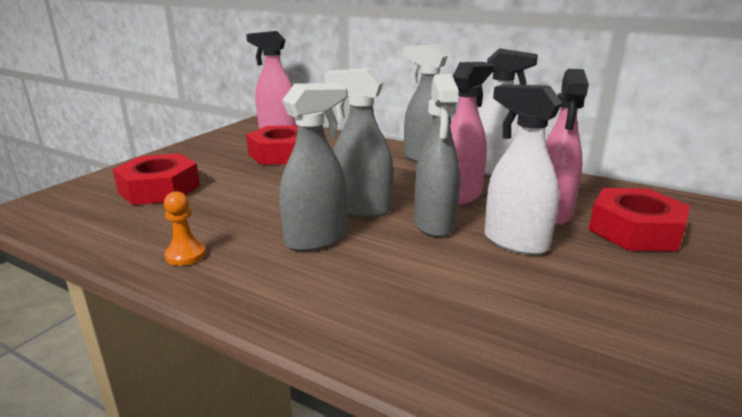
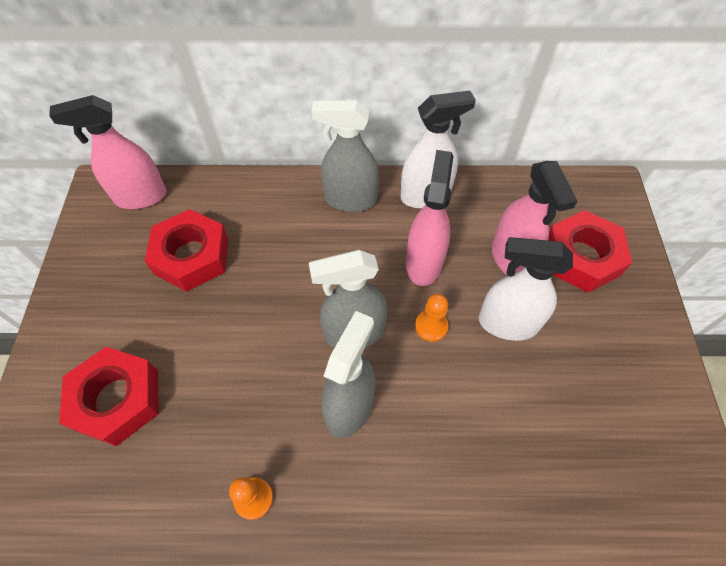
camera: 30 degrees left, 35 degrees up
grey spray bottle [414,74,460,237] -> orange pawn [415,294,449,342]

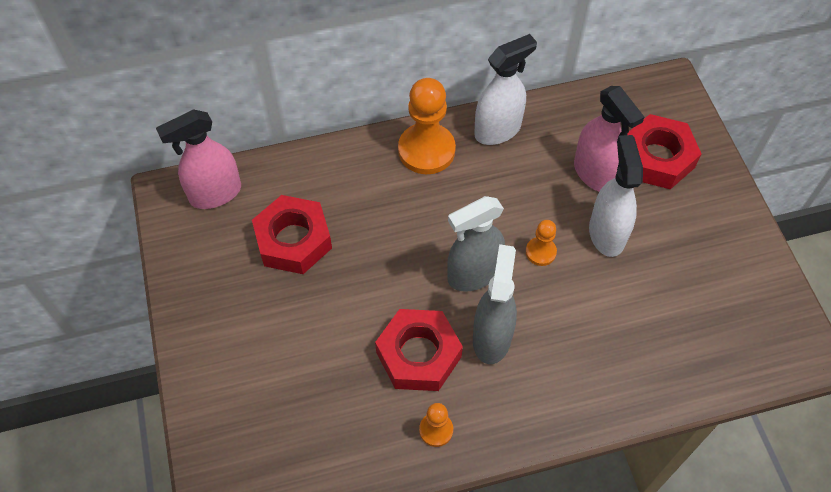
camera: 15 degrees left, 0 degrees up
red nut [59,347,159,446] -> red nut moved to [375,309,463,391]
grey spray bottle [312,100,379,212] -> orange pawn [398,78,456,174]
pink spray bottle [406,150,453,286] -> none
white spray bottle [479,237,573,341] -> white spray bottle turned 90 degrees clockwise [589,135,643,257]

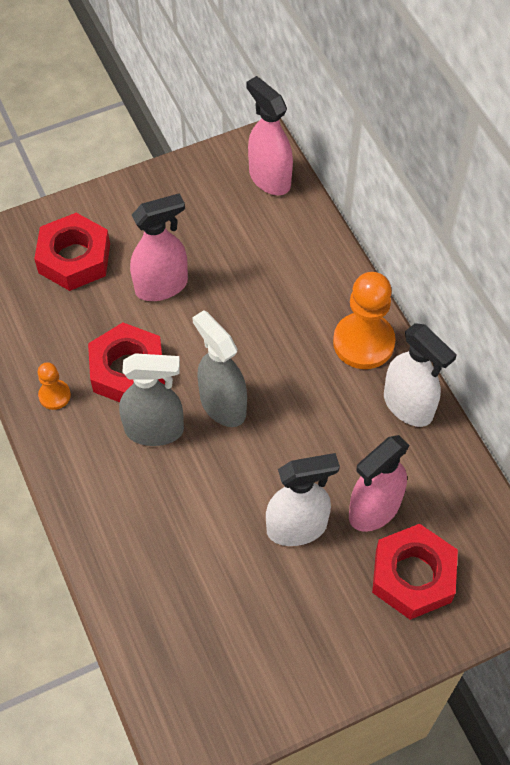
camera: 80 degrees right, 0 degrees up
red nut [252,195,332,274] -> red nut moved to [34,213,110,291]
orange pawn [526,220,557,266] -> none
none -> pink spray bottle [130,193,188,301]

